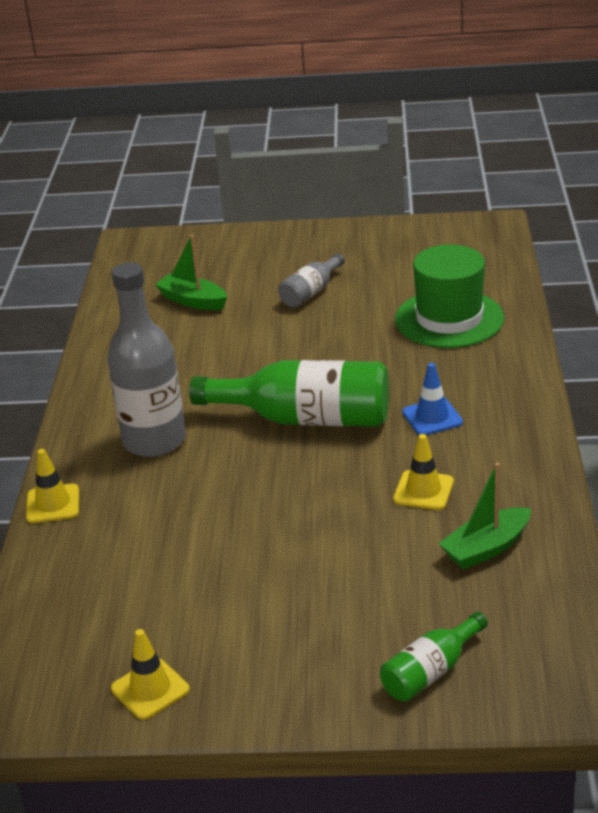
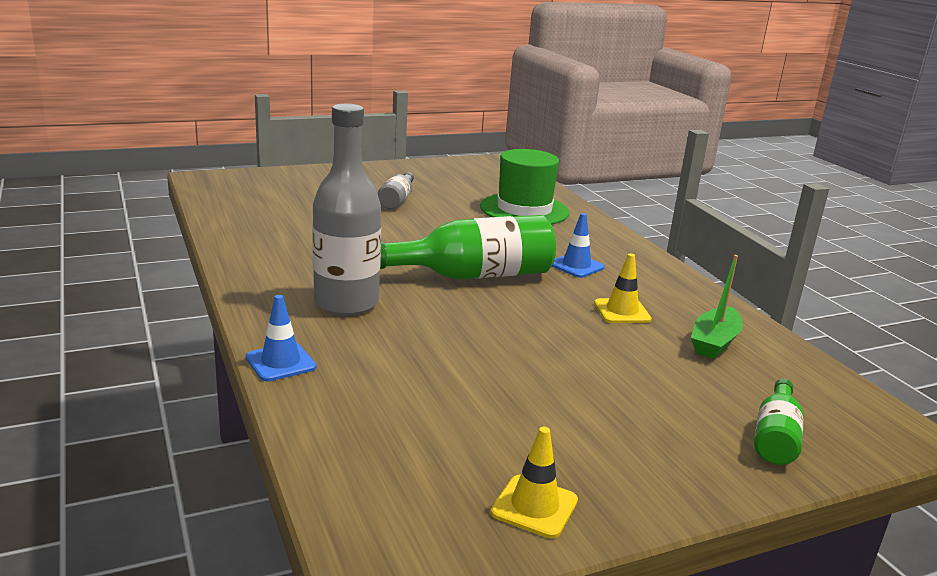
camera: 30 degrees left, 10 degrees down
yellow traffic cone [26,449,79,523] -> blue traffic cone [245,295,316,381]
green boat [155,235,227,310] -> none

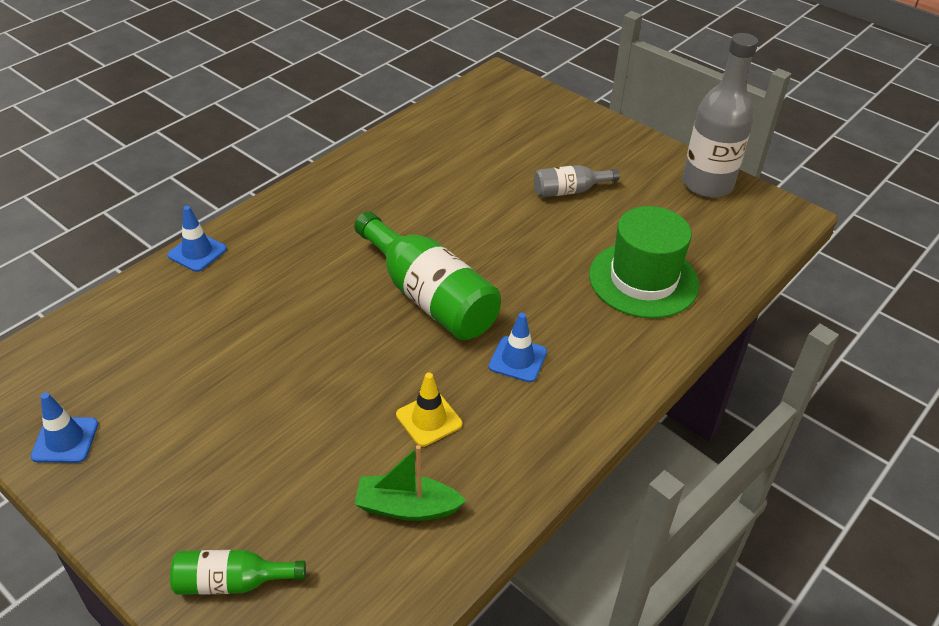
camera: 65 degrees right, 20 degrees up
grey bottle [312,104,381,316] -> grey bottle moved to [682,33,758,198]
yellow traffic cone [491,427,578,538] -> blue traffic cone [30,393,98,463]

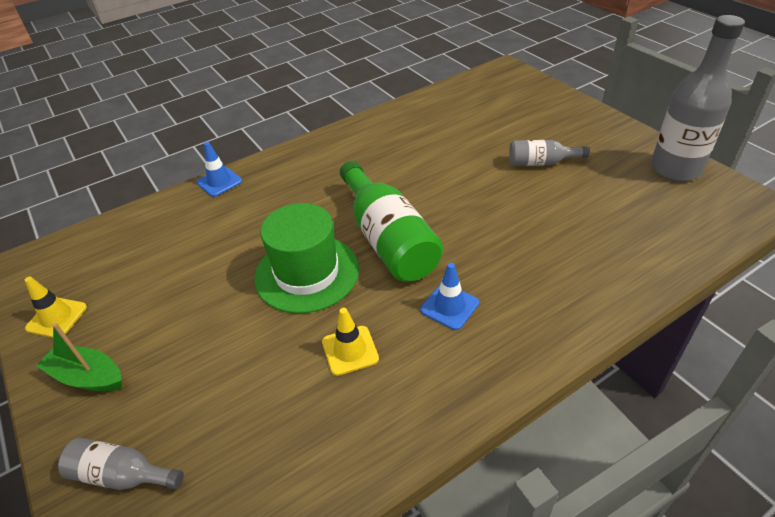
camera: 20 degrees right, 0 degrees up
blue traffic cone [30,393,98,463] -> yellow traffic cone [25,277,87,338]
green bottle [170,550,306,595] -> grey bottle [58,438,184,490]
green boat [355,445,466,521] -> green boat moved to [36,323,122,391]
green hat [589,206,699,318] -> green hat moved to [254,203,359,314]

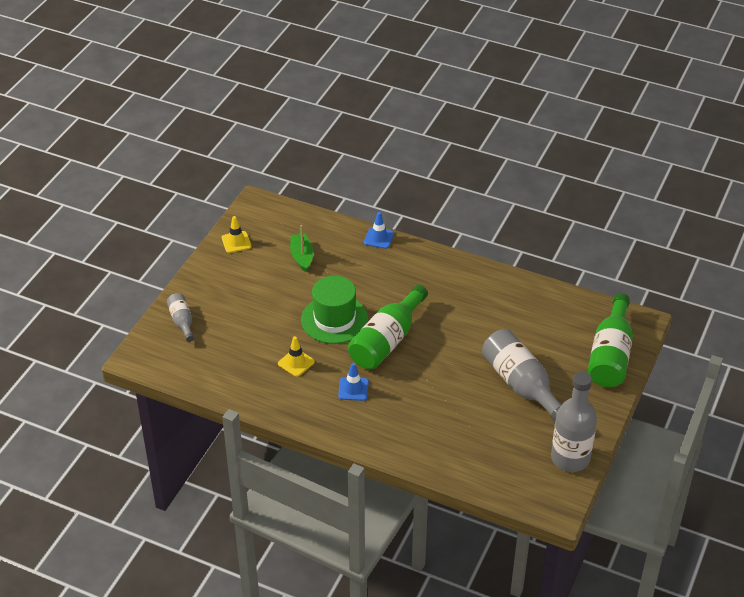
camera: 55 degrees right, 0 degrees up
green boat [36,323,122,391] -> green boat moved to [290,225,314,272]
grey bottle [509,140,589,166] -> grey bottle [482,329,561,421], size x1.92
none -> green bottle [587,293,633,387]

